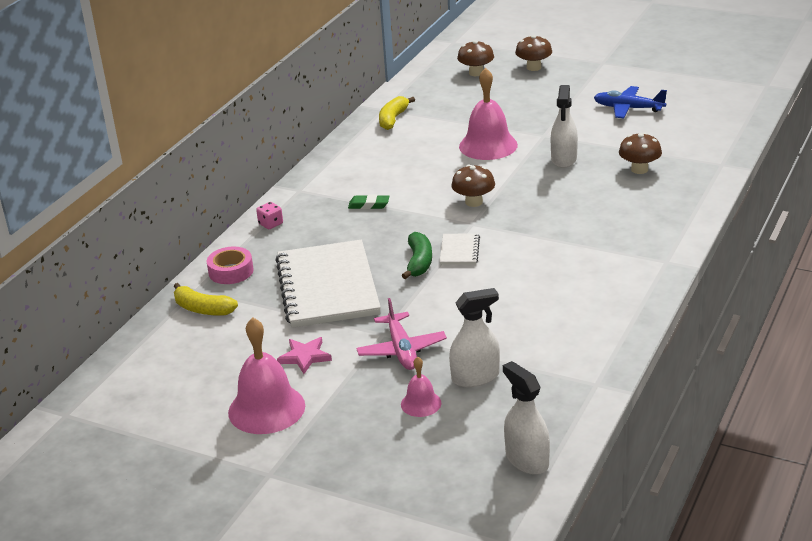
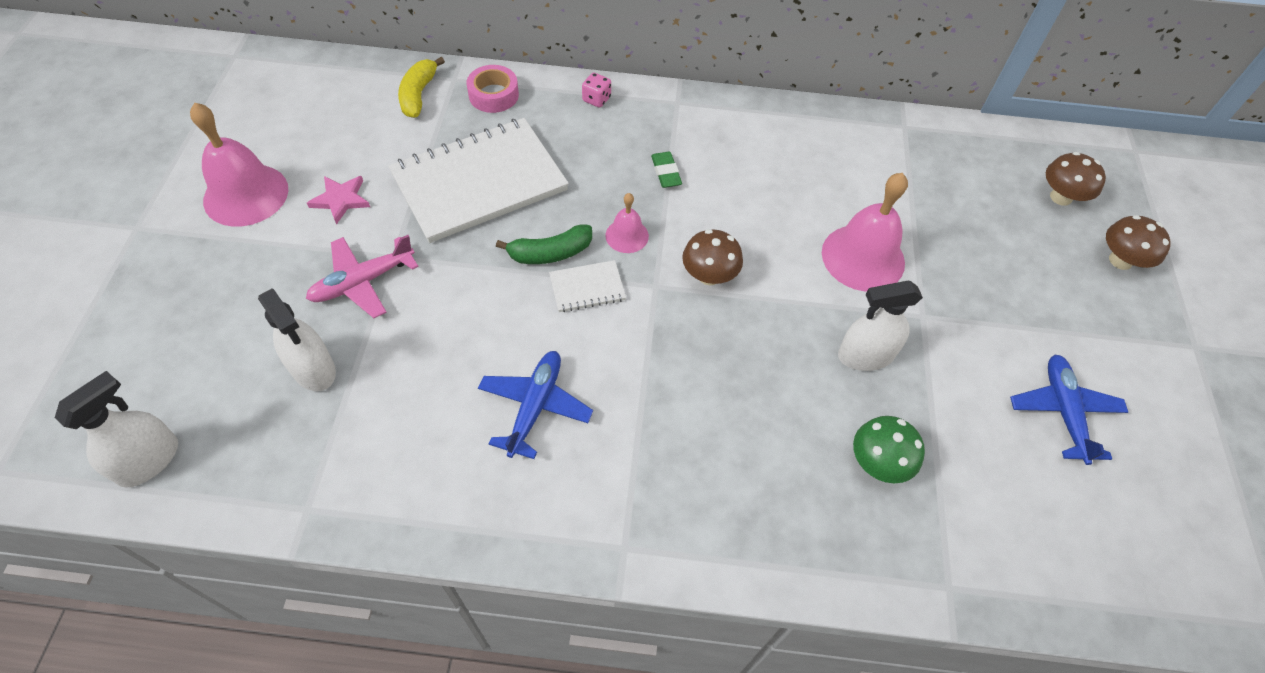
camera: 65 degrees right, 25 degrees up
yellow banana [379,96,415,130] -> none
pink bell [401,356,442,417] -> pink bell moved to [605,193,649,253]
brown mushroom [619,133,662,174] -> green mushroom [853,416,925,483]
none -> blue plane [478,351,593,459]

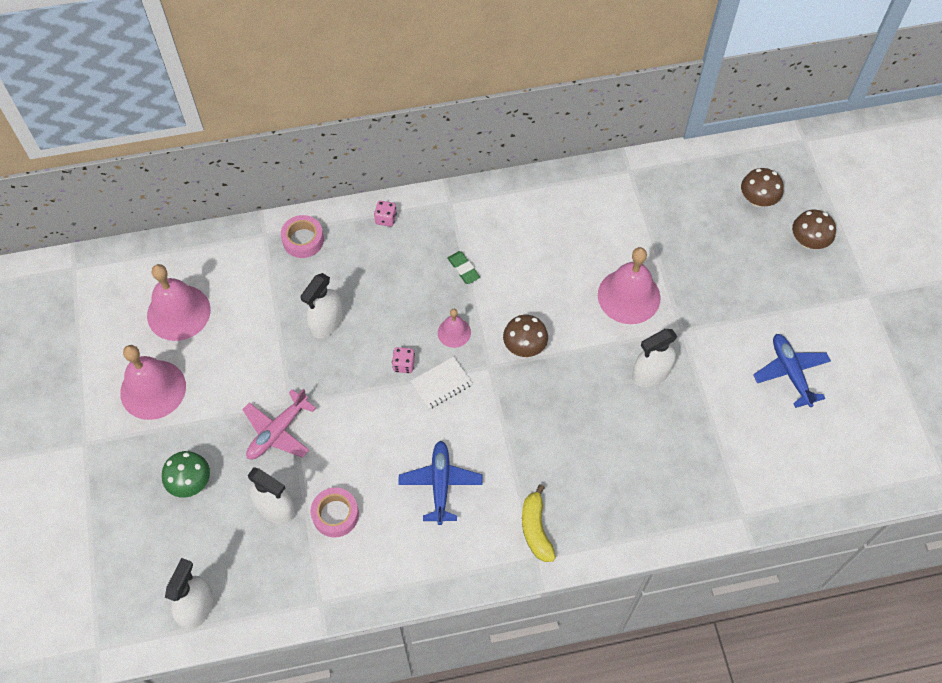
camera: 15 degrees left, 5 degrees up
pink star [307,176,370,225] -> none
white notebook [388,118,569,243] -> white spray bottle [300,273,343,338]
yellow banana [398,57,445,118] -> yellow banana moved to [522,484,556,562]
green banana [496,224,592,264] -> pink dice [392,347,415,373]
green mushroom [853,416,925,483] -> green mushroom moved to [162,451,210,498]
none -> pink bell [147,264,211,341]
none -> pink tape [311,488,359,537]

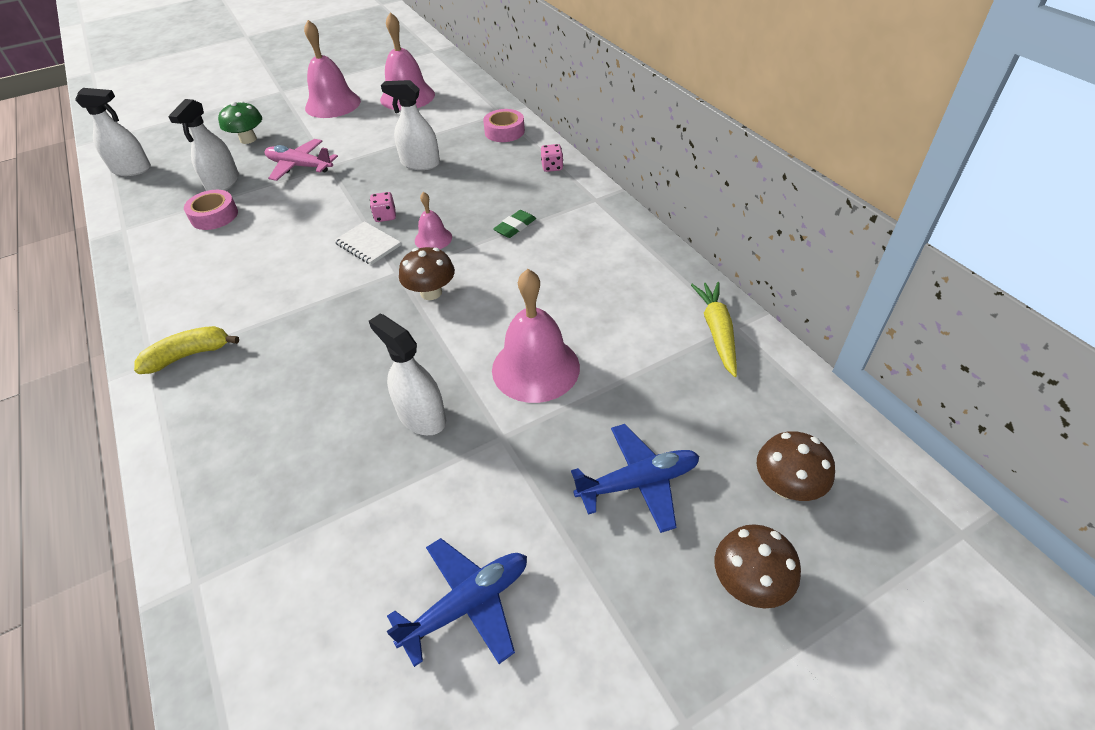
camera: 75 degrees right, 15 degrees down
blue plane [398,441,482,525] -> blue plane moved to [571,424,699,533]
none -> yellow carrot [691,282,737,377]

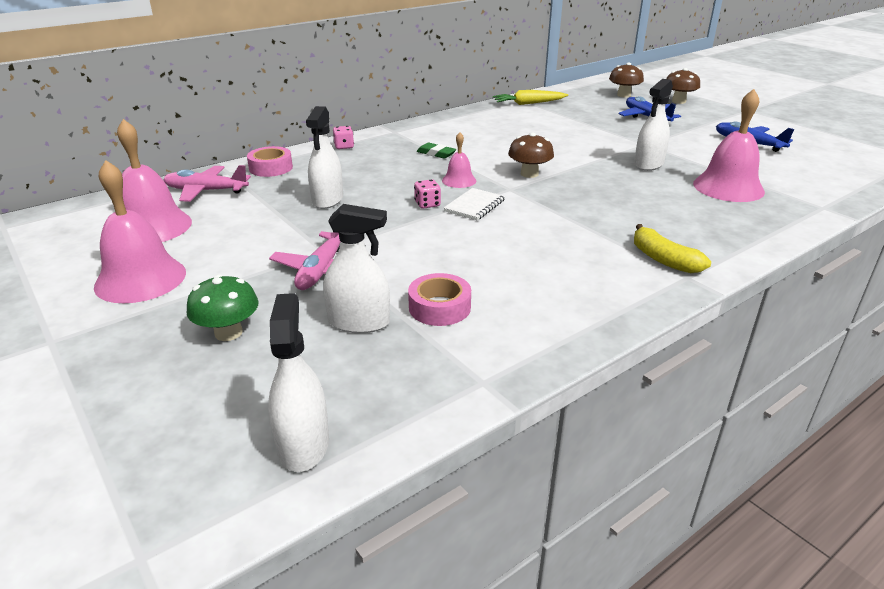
camera: 100 degrees left, 15 degrees down
pink bell [492,269,580,403] -> pink bell moved to [693,89,765,202]
none -> pink plane [163,165,251,202]

